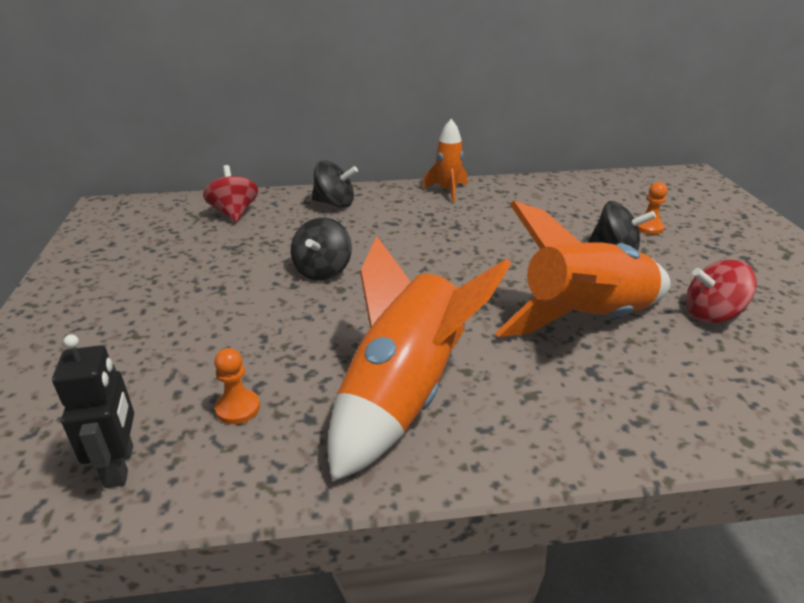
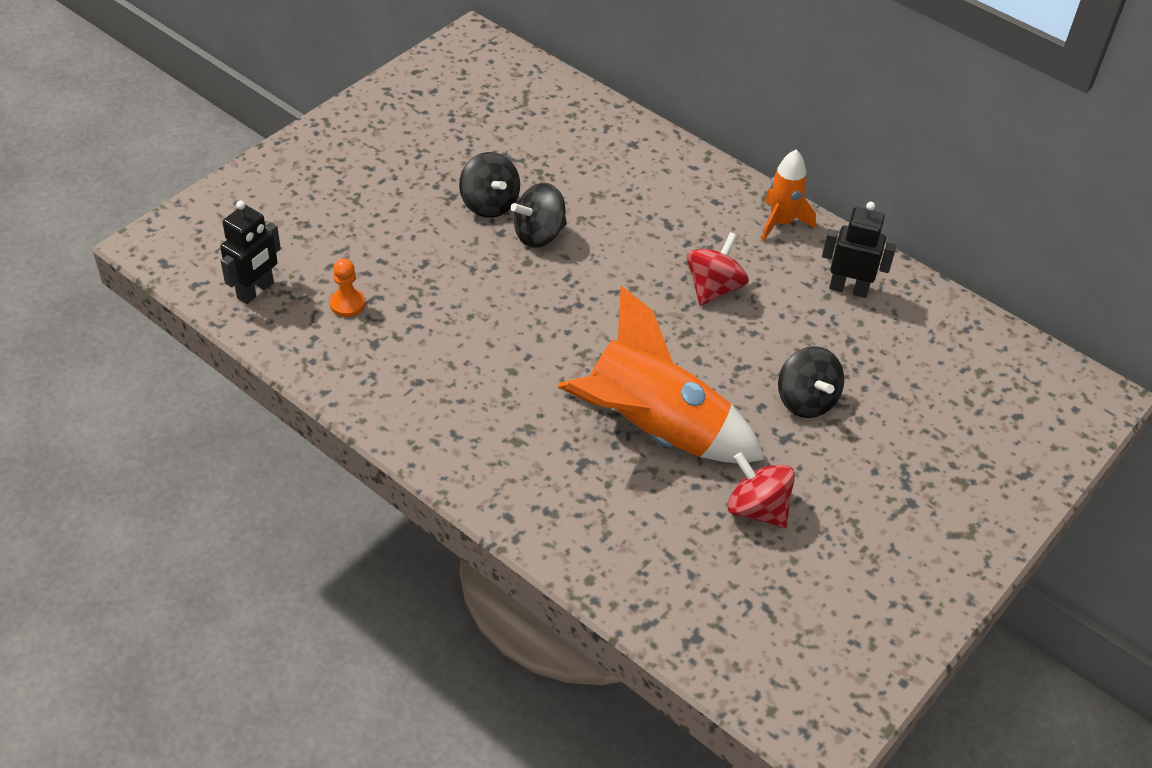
camera: 45 degrees right, 15 degrees up
red spinning top [203,165,258,222] -> red spinning top moved to [686,232,749,306]
black spinning top [312,161,358,208] -> black spinning top moved to [459,152,520,218]
orange rocket [327,236,511,482] -> none
orange pawn [638,182,667,235] -> none
none -> black robot [822,202,896,298]

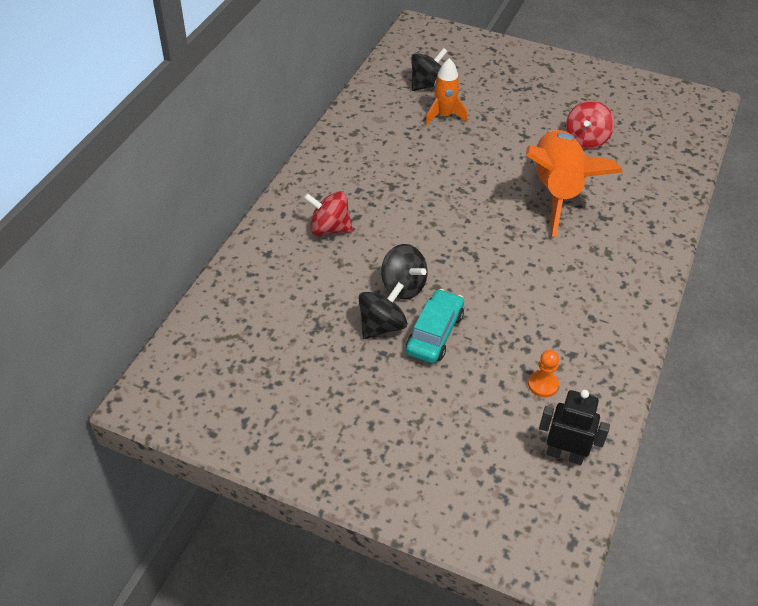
camera: 105 degrees left, 0 degrees up
red spinning top [686,232,749,306] -> red spinning top moved to [304,191,353,235]
orange rocket [761,150,816,242] -> orange rocket moved to [425,58,468,126]
black spinning top [778,346,844,418] -> black spinning top moved to [411,48,448,91]
black robot [822,202,896,298] -> none
none -> turquoise car [406,289,464,363]

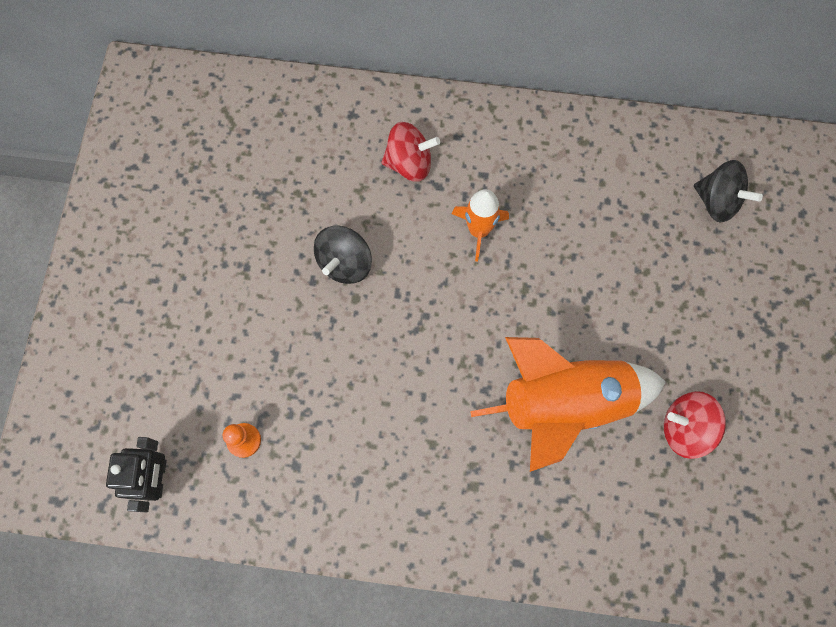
camera: 75 degrees right, 25 degrees up
red spinning top [304,191,353,235] -> red spinning top turned 90 degrees clockwise [382,122,440,182]
black spinning top [358,282,407,339] -> none
turquoise car [406,289,464,363] -> none
orange rocket [425,58,468,126] -> orange rocket moved to [452,189,509,261]

